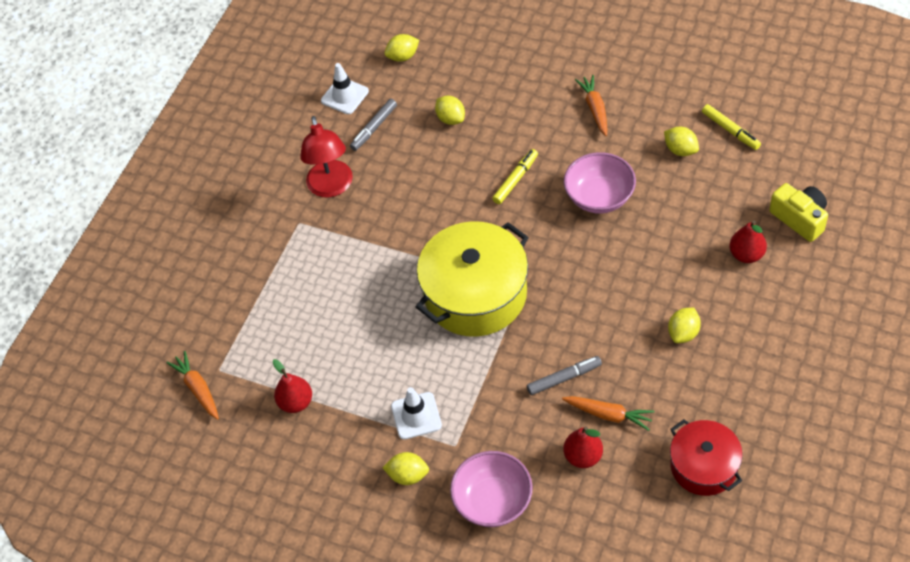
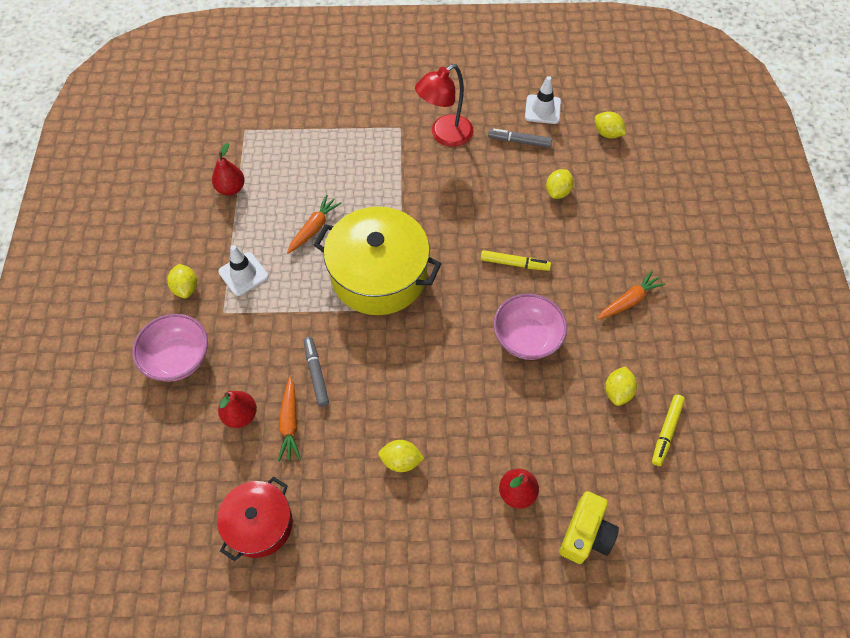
camera: 60 degrees right, 5 degrees up
orange carrot [166,351,219,420] -> orange carrot moved to [287,195,342,254]
grey marker [527,356,602,395] -> grey marker turned 150 degrees counterclockwise [304,337,329,407]

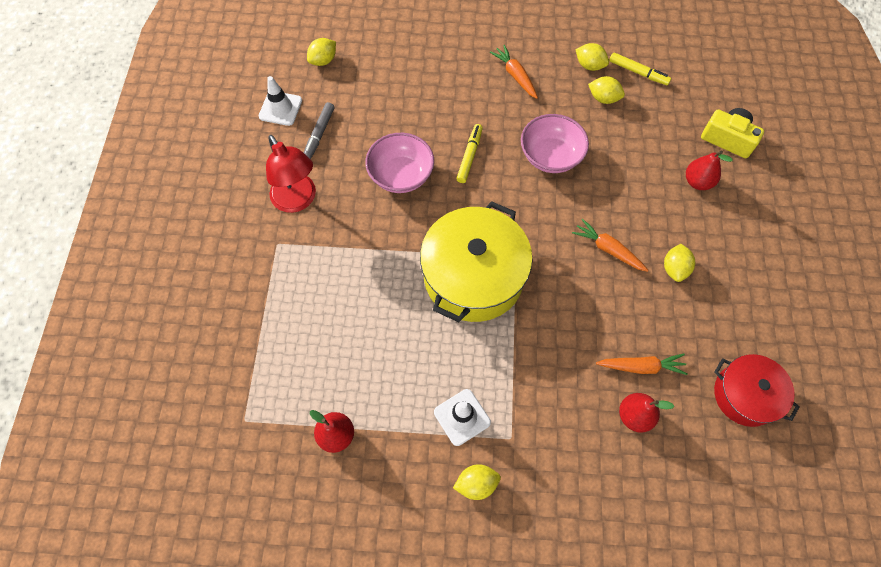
camera: 85 degrees left, 5 degrees up
pink bowl [132,314,208,382] -> pink bowl moved to [365,133,434,193]
orange carrot [287,195,342,254] -> orange carrot moved to [572,218,649,272]
grey marker [304,337,329,407] -> none
yellow lemon [546,169,574,199] -> yellow lemon moved to [575,43,609,71]

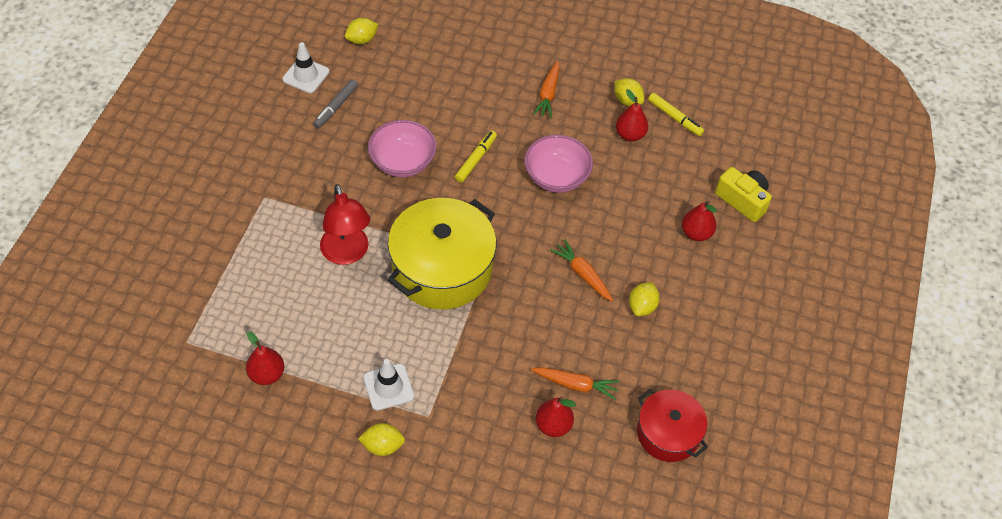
camera: 10 degrees right, 10 degrees down
red lamp [266,135,316,213] -> red lamp moved to [320,184,370,265]
orange carrot [490,45,538,99] -> orange carrot turned 150 degrees counterclockwise [533,61,560,118]
yellow lemon [588,76,625,104] -> red pear [616,89,648,141]

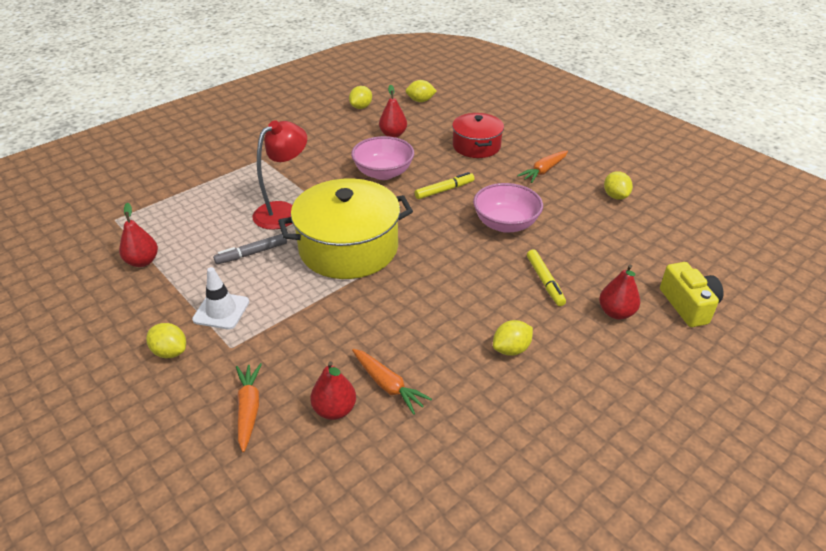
camera: 35 degrees right, 15 degrees down
white traffic cone [282,42,329,93] -> yellow lemon [349,86,372,109]
grey marker [313,79,358,128] -> grey marker moved to [213,234,287,264]
red lamp [320,184,370,265] -> red lamp turned 150 degrees counterclockwise [253,120,307,230]
orange carrot [550,239,613,301] -> orange carrot moved to [236,363,262,452]
red pear [616,89,648,141] -> red pear moved to [379,84,407,138]
red pot [637,389,708,462] -> red pot moved to [452,113,504,158]
yellow marker [648,93,704,136] -> yellow marker moved to [527,250,566,306]

